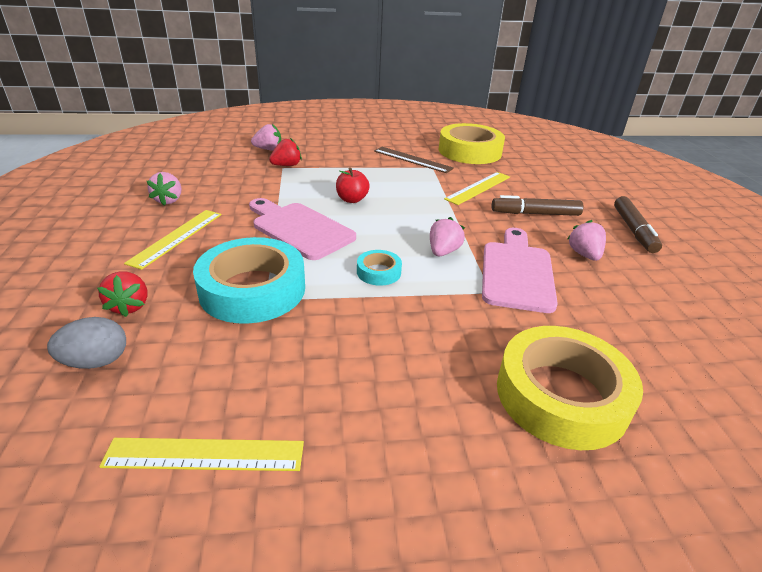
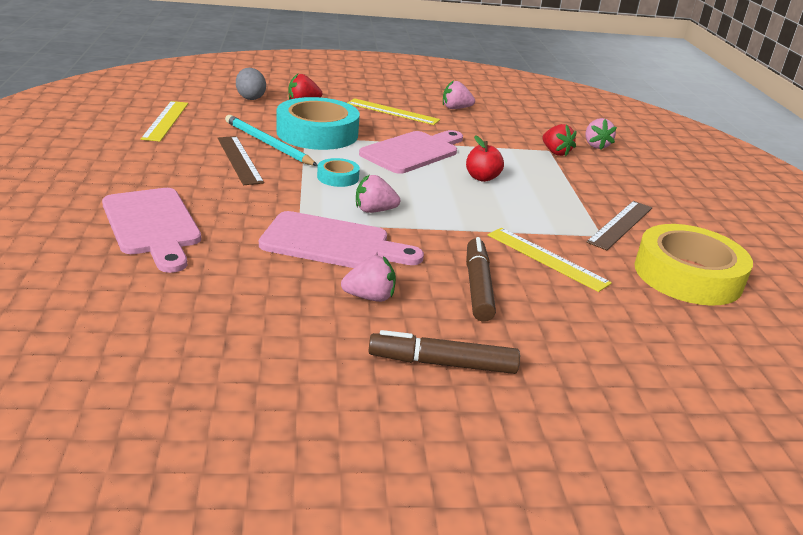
camera: 90 degrees right, 5 degrees down
pink strawberry [430,217,465,256] -> pink strawberry turned 150 degrees clockwise [356,175,400,213]
yellow tape [497,326,643,450] -> pink cutting board [102,188,201,273]
none -> brown ruler [218,136,264,185]
none -> turquoise pencil [225,115,318,166]

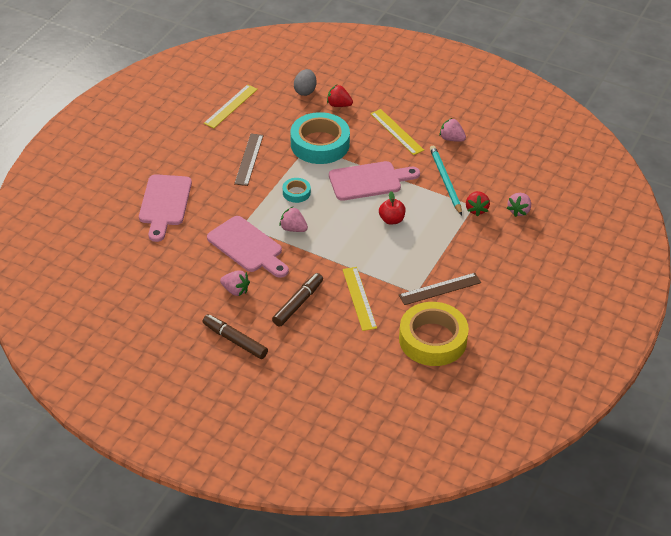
camera: 35 degrees right, 15 degrees up
turquoise pencil [225,115,318,166] -> turquoise pencil moved to [430,146,462,215]

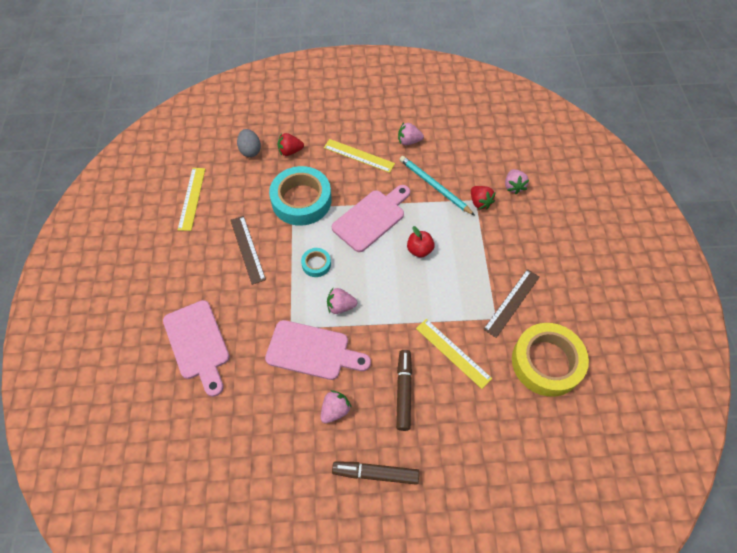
camera: 30 degrees left, 15 degrees up
pink strawberry [220,270,250,296] -> pink strawberry turned 45 degrees counterclockwise [320,390,352,423]

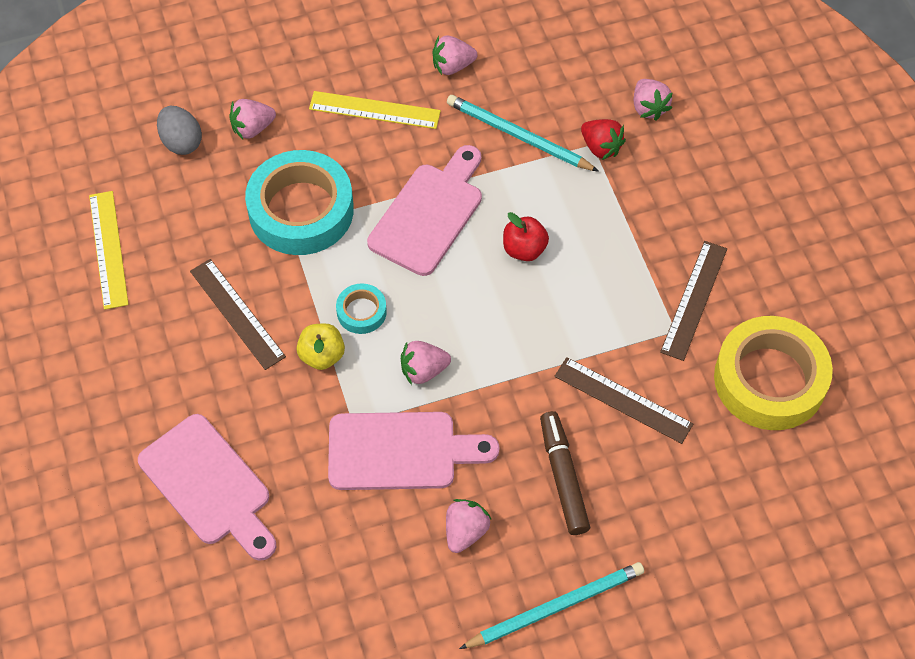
camera: 15 degrees left, 0 degrees up
red strawberry [278,133,304,156] -> pink strawberry [229,99,276,139]
brown marker [332,461,419,485] -> turquoise pencil [459,562,644,649]
yellow ruler [416,319,492,389] -> brown ruler [554,357,693,444]
none -> yellow apple [297,323,345,370]

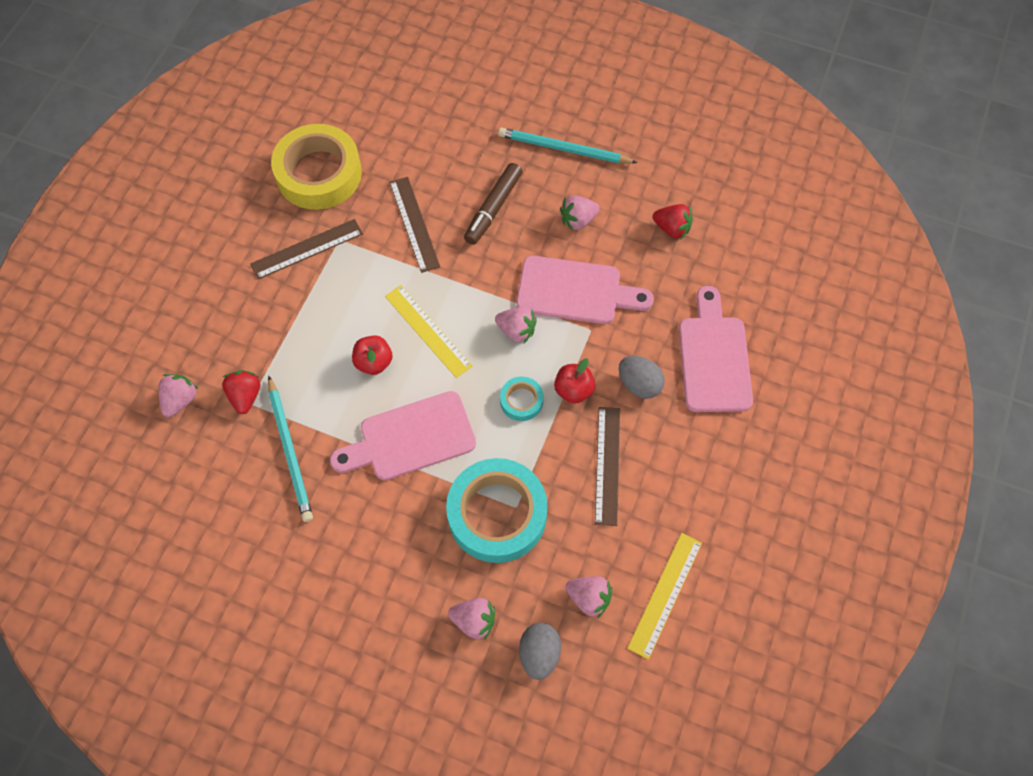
camera: 140 degrees left, 5 degrees up
yellow apple [297,323,345,370] -> red apple [554,358,595,404]
yellow ruler [309,91,441,129] -> yellow ruler moved to [385,285,473,378]
pink cutting board [328,412,499,490] -> pink cutting board turned 150 degrees clockwise [517,256,654,324]
pink strawberry [432,36,477,75] -> pink strawberry moved to [566,576,612,618]
none -> grey egg [619,356,665,399]
none -> red strawberry [653,204,693,240]

